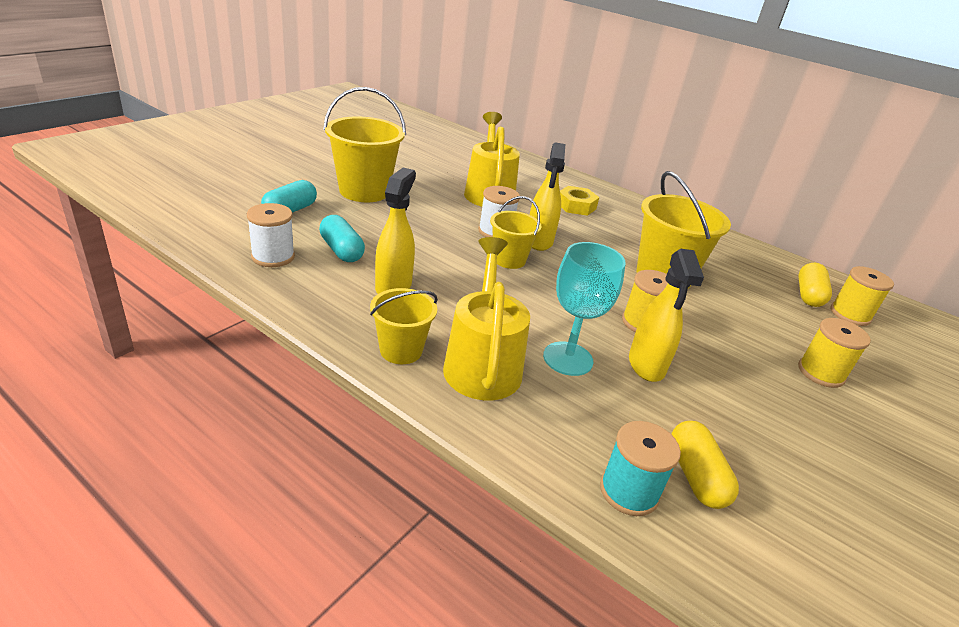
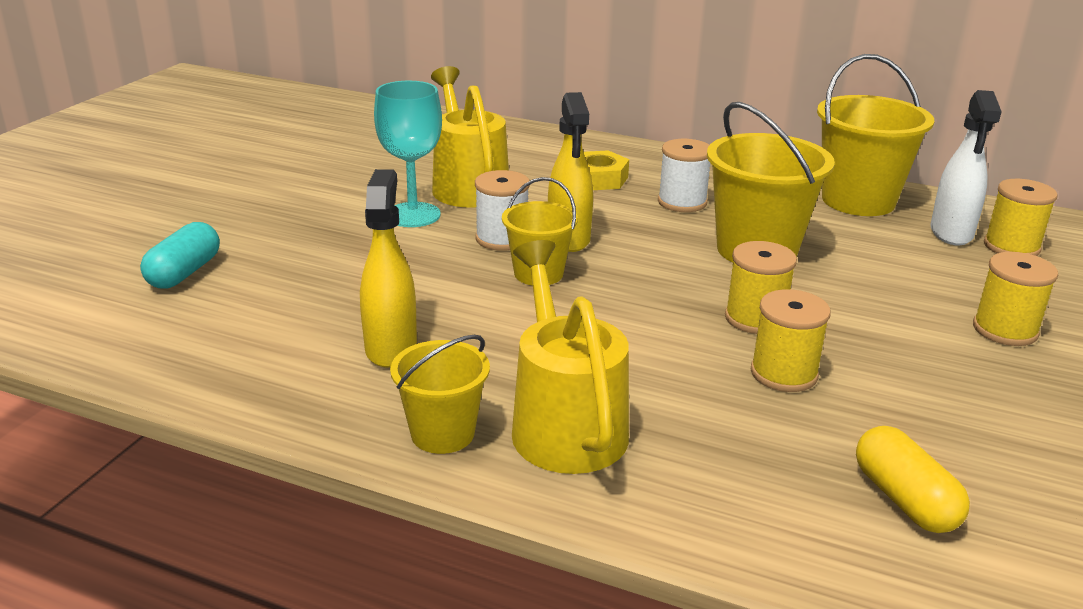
camera: 10 degrees left, 5 degrees down
white spool [247,203,295,267] -> white spool moved to [658,139,710,212]
turquoise capsule [319,215,365,262] -> none
yellow bucket [323,87,406,202] -> yellow bucket moved to [817,54,935,216]
turquoise goblet [543,242,626,376] -> turquoise goblet moved to [374,81,442,227]
turquoise spool [600,421,681,516] -> none
yellow spray bottle [629,249,704,382] -> yellow spool [751,289,831,392]
yellow capsule [798,263,832,307] -> white spray bottle [930,90,1002,245]

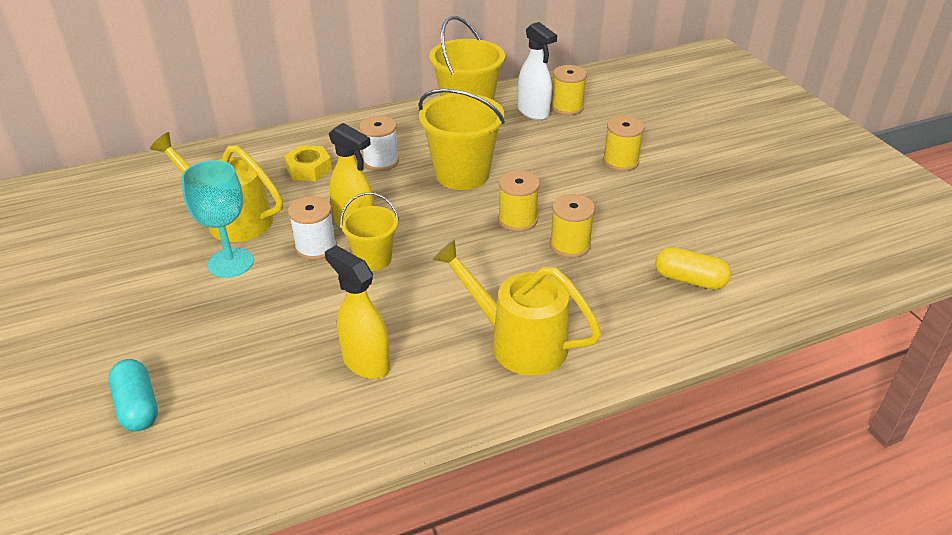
camera: 45 degrees left, 10 degrees up
yellow bucket [390,335,490,454] -> none

